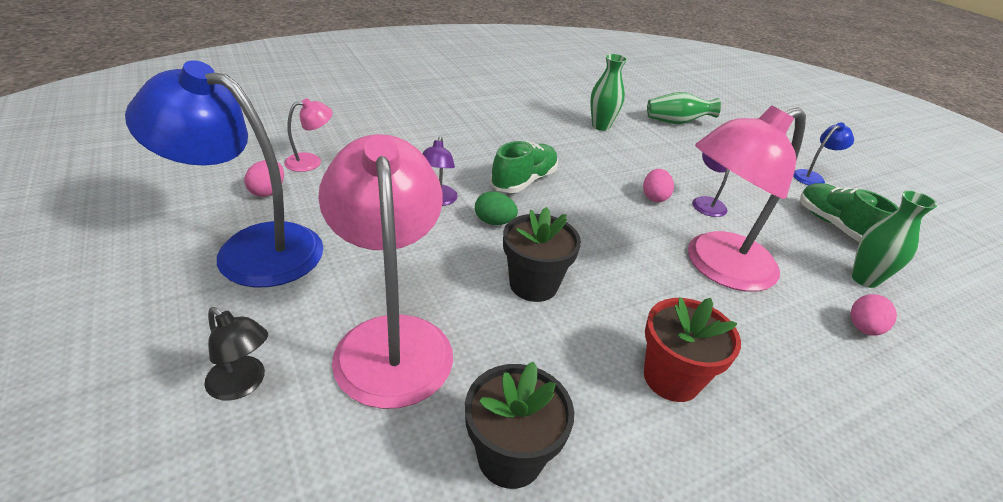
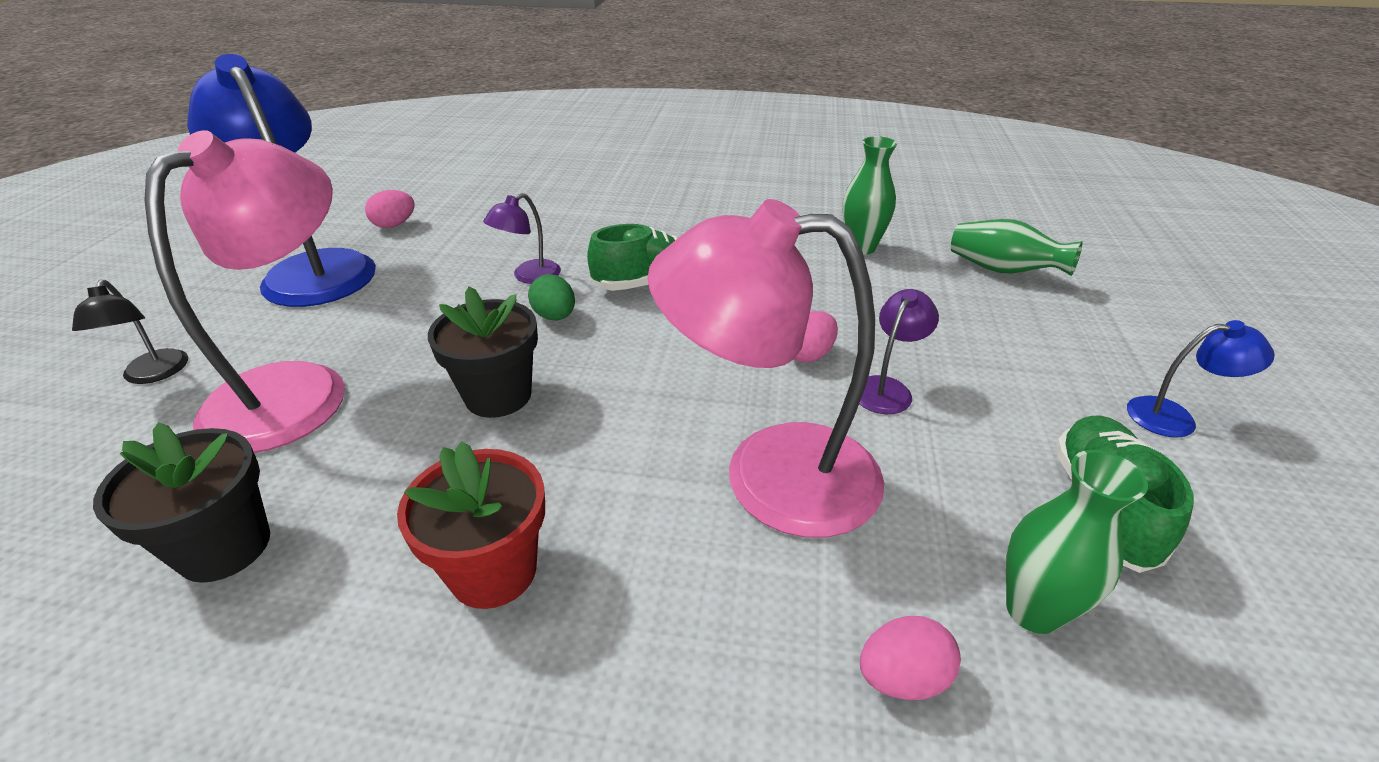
camera: 40 degrees right, 0 degrees up
pink lamp [284,98,333,172] -> none

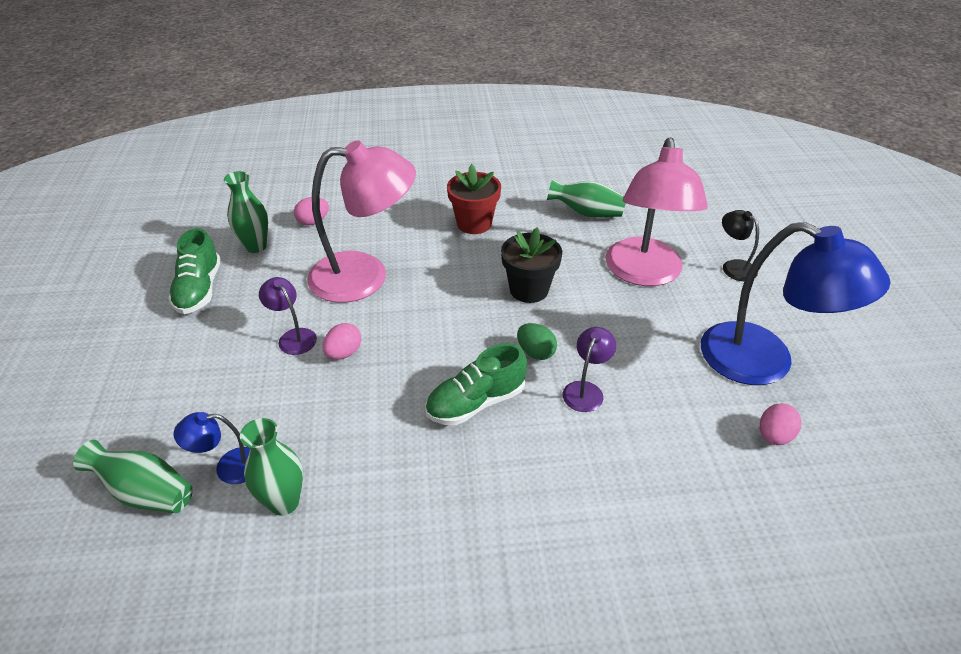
camera: 165 degrees right, 5 degrees up
black flower pot [93,422,270,583] -> green vase [547,179,626,217]
purple lamp [859,289,939,414] -> purple lamp turned 120 degrees clockwise [259,277,317,355]
blue lamp [1127,320,1275,438] -> blue lamp moved to [174,412,250,484]

